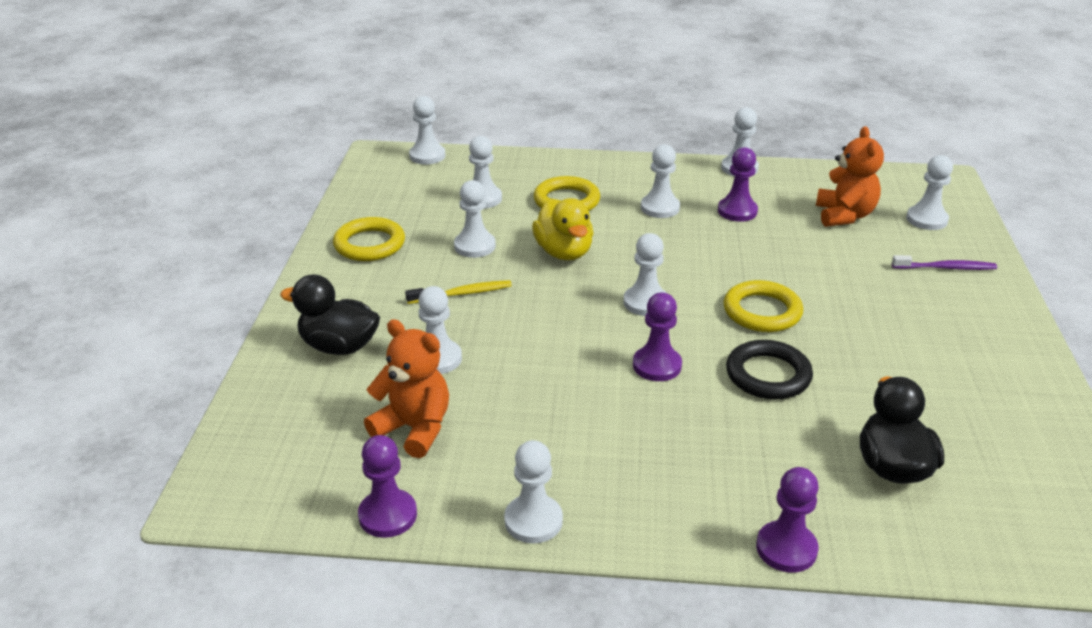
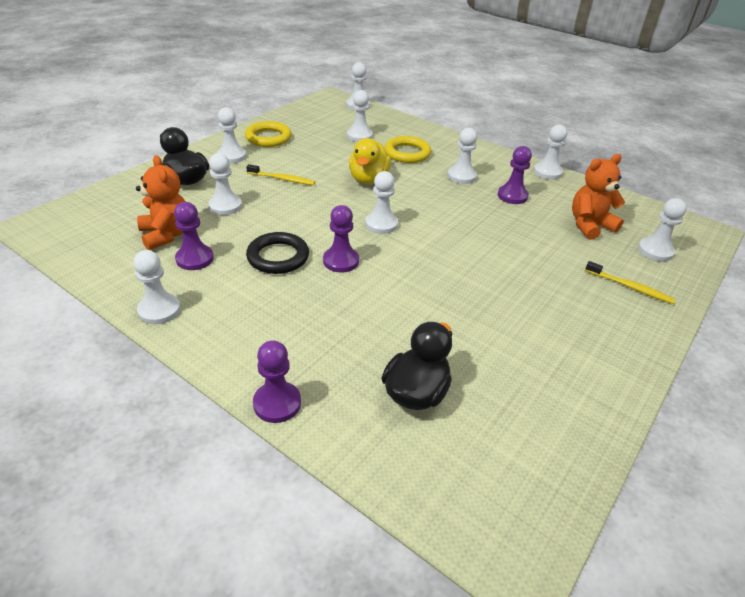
camera: 30 degrees right, 5 degrees up
purple pawn [358,435,417,538] -> purple pawn moved to [174,202,214,270]
white pawn [454,180,496,258] -> white pawn moved to [217,107,246,163]
yellow ring [724,280,803,332] -> none
black ring [726,340,813,400] -> black ring moved to [246,232,309,274]
orange teddy bear [816,126,884,227] -> orange teddy bear turned 150 degrees counterclockwise [572,154,626,240]
purple toothbrush [892,255,997,270] -> yellow toothbrush [585,261,675,304]

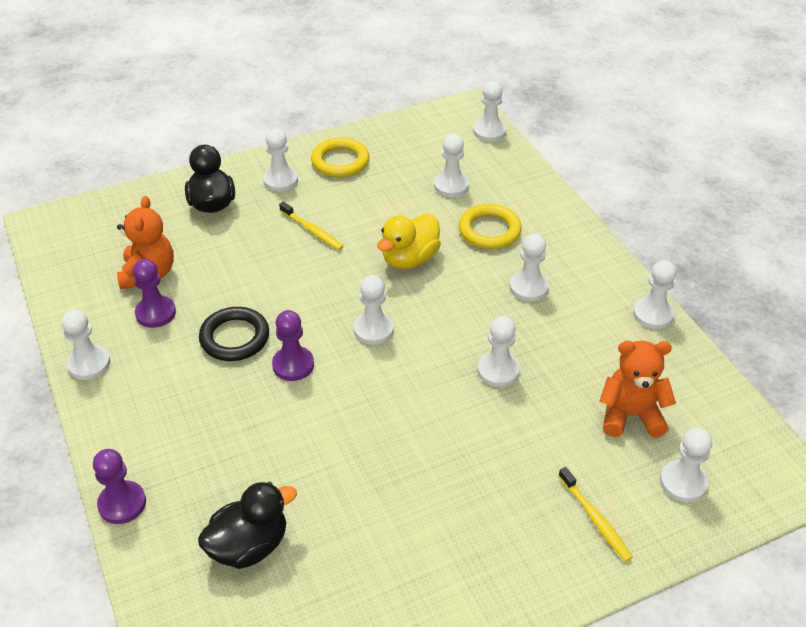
camera: 30 degrees right, 5 degrees up
white pawn [208,153,242,215] -> white pawn moved to [478,316,520,387]
purple pawn [498,146,532,204] -> none

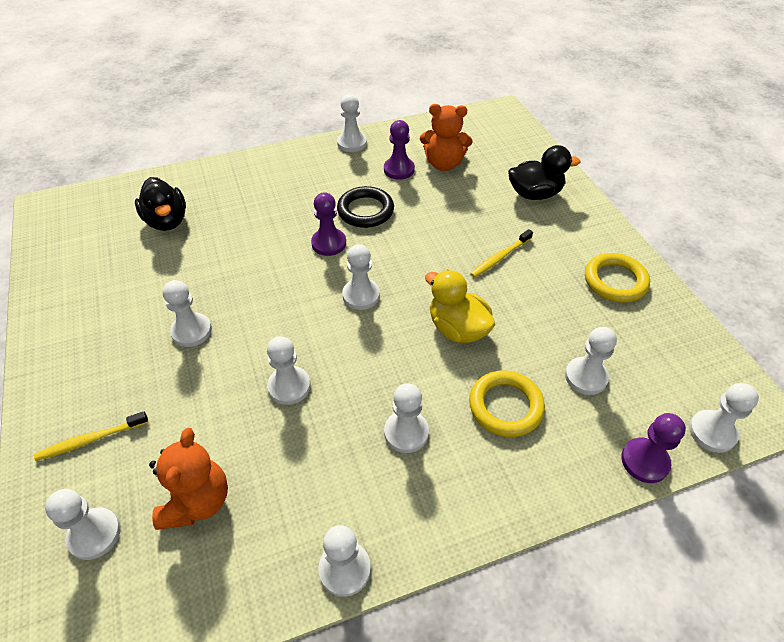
camera: 95 degrees right, 5 degrees up
purple pawn [93,449,146,524] -> purple pawn moved to [621,413,686,483]
white pawn [263,129,298,192] -> white pawn moved to [163,280,212,347]

